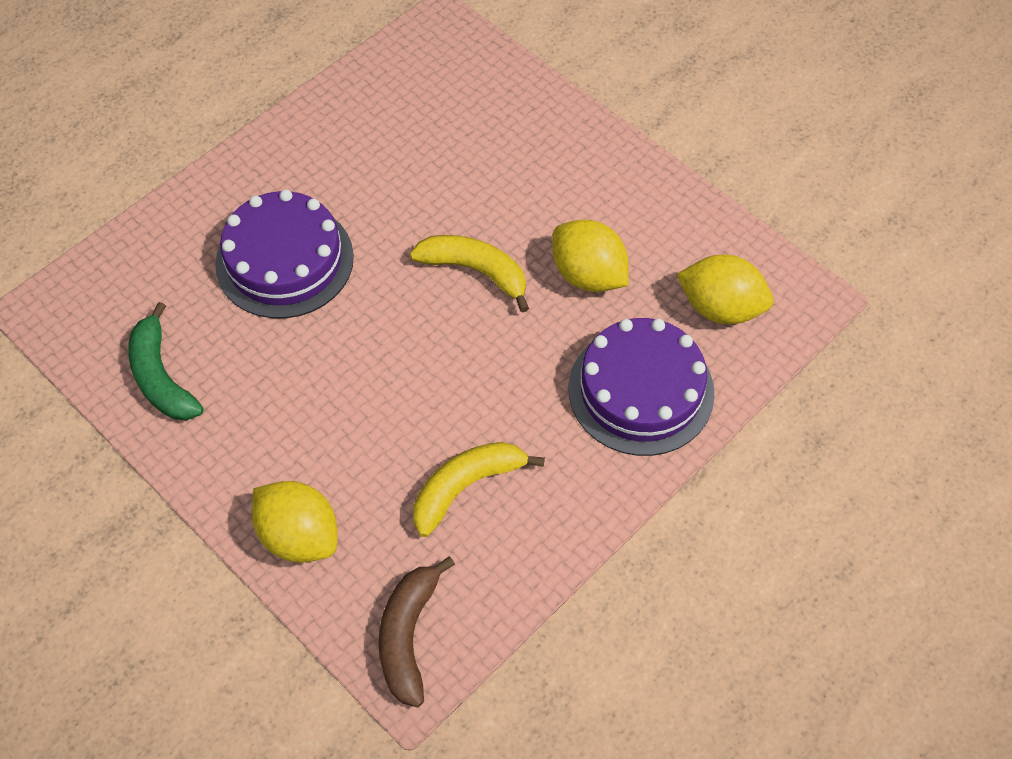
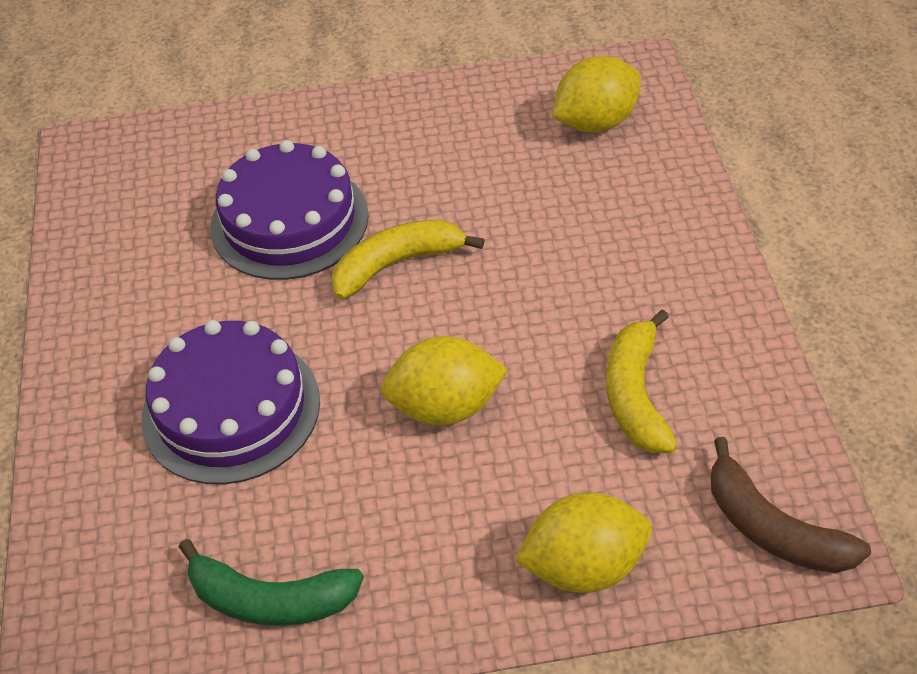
camera: 50 degrees left, 10 degrees down
yellow lemon [552,220,629,292] -> yellow lemon moved to [381,336,508,426]
purple cake [569,318,715,456] -> purple cake moved to [210,140,369,280]

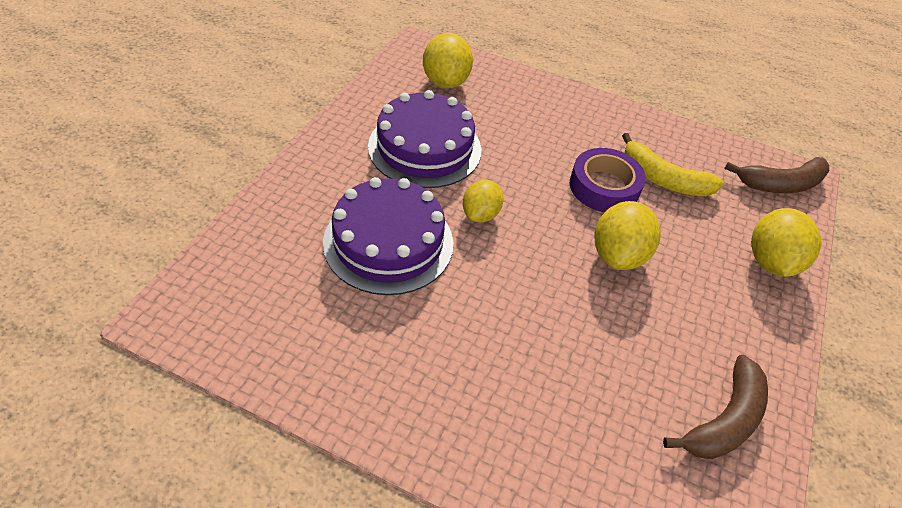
camera: 65 degrees left, 0 degrees up
purple cake [142,320,320,484] -> purple cake moved to [368,90,481,188]
green banana [179,539,364,626] -> brown banana [663,354,768,459]
yellow banana [331,220,484,299] -> yellow lemon [463,180,503,223]
none -> purple tape [570,148,646,212]

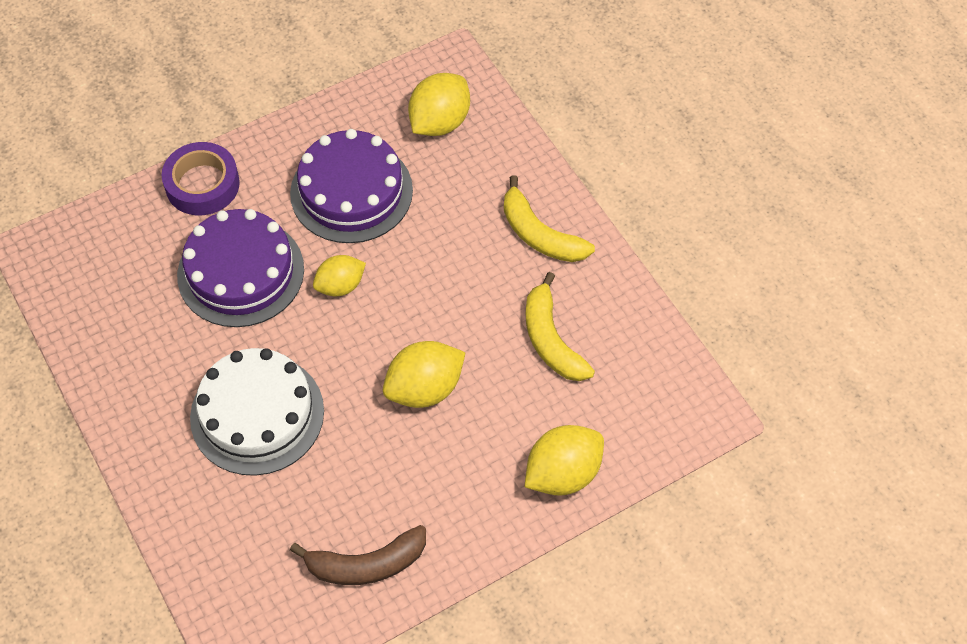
camera: 40 degrees right, 10 degrees up
purple tape [570,148,646,212] -> purple tape moved to [162,142,240,215]
brown banana [724,157,829,193] -> none
none -> white cake [190,348,324,476]
none -> yellow banana [504,175,595,262]

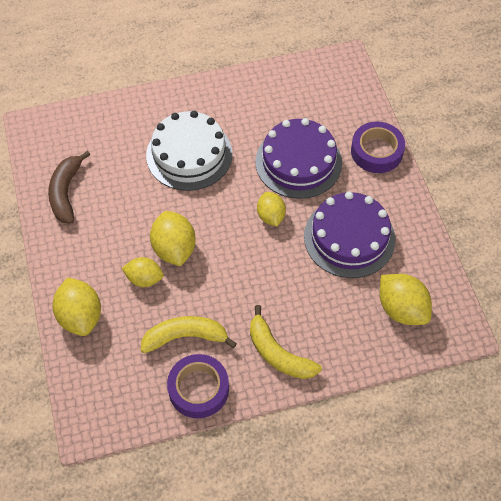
camera: 105 degrees right, 0 degrees up
yellow banana [504,175,595,262] -> yellow banana turned 105 degrees counterclockwise [250,305,322,379]
none -> yellow lemon [122,257,164,287]
none -> purple tape [167,354,229,418]

